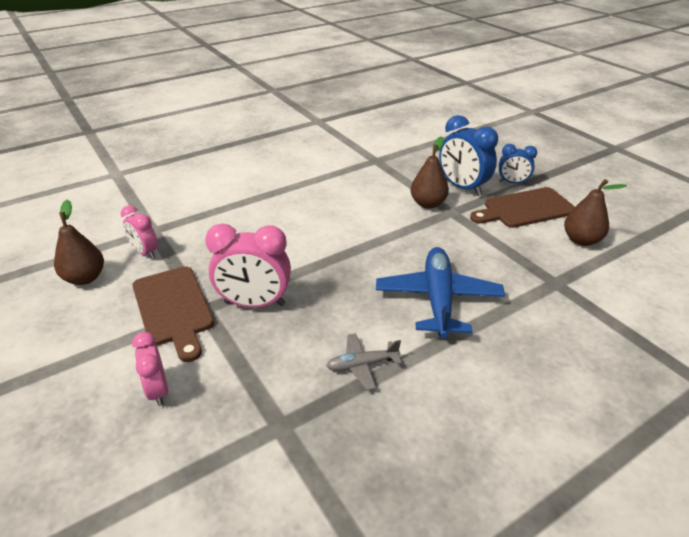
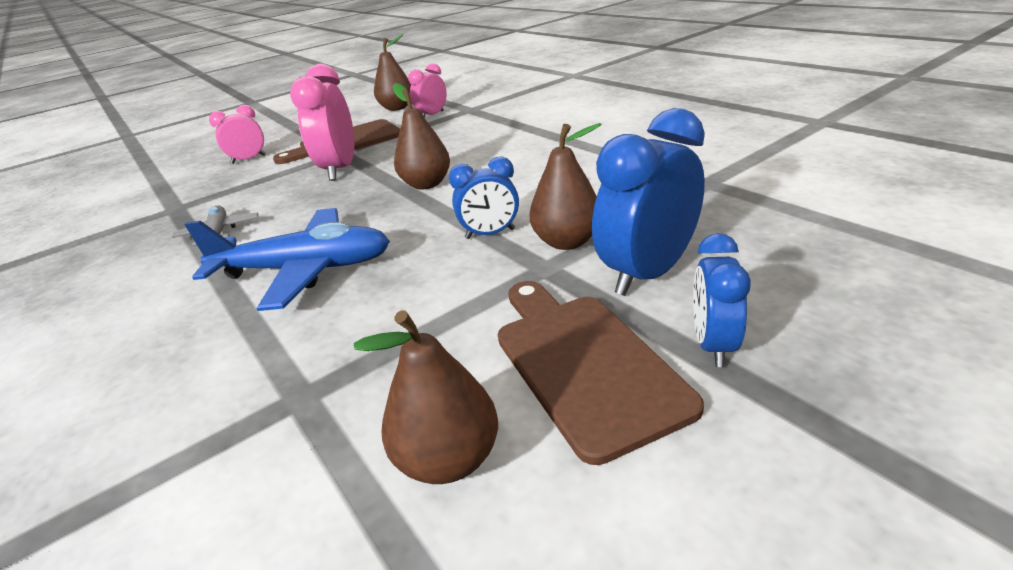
camera: 90 degrees right, 5 degrees down
none -> brown pear [393,83,450,190]
none -> blue clock [449,156,519,239]

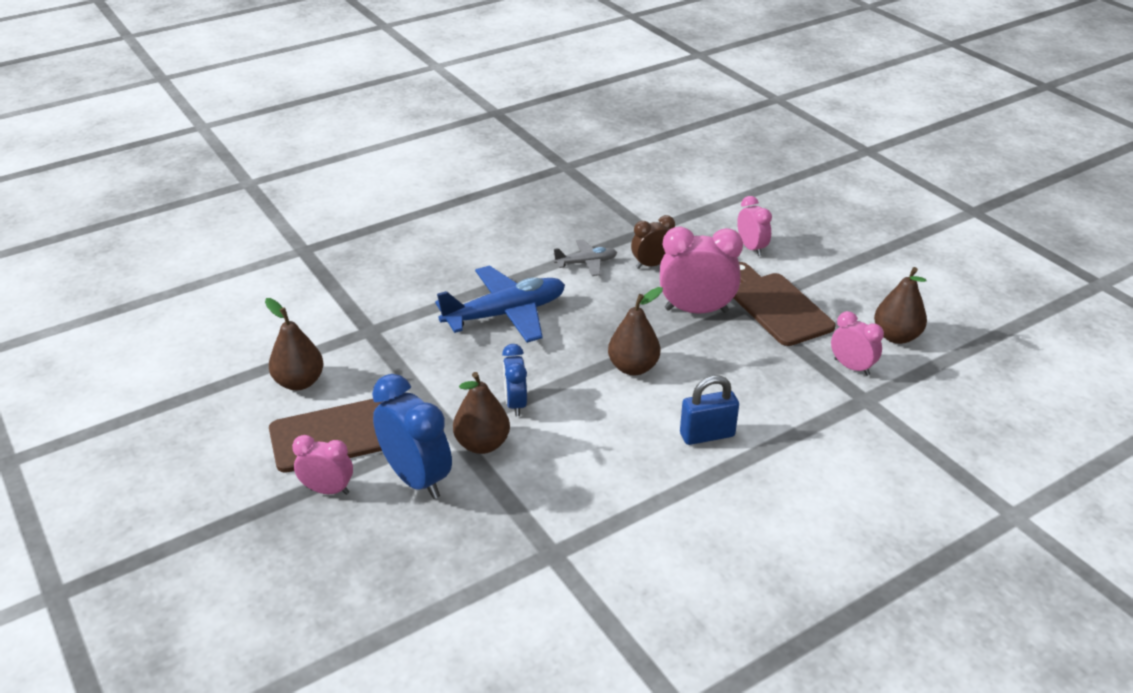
camera: 90 degrees right, 5 degrees up
blue plane [184,208,390,311] -> blue plane turned 120 degrees counterclockwise [435,265,565,343]
blue clock [693,233,751,367] -> pink clock [292,435,353,495]
none -> brown clock [631,215,675,269]
none -> blue padlock [680,376,739,445]

